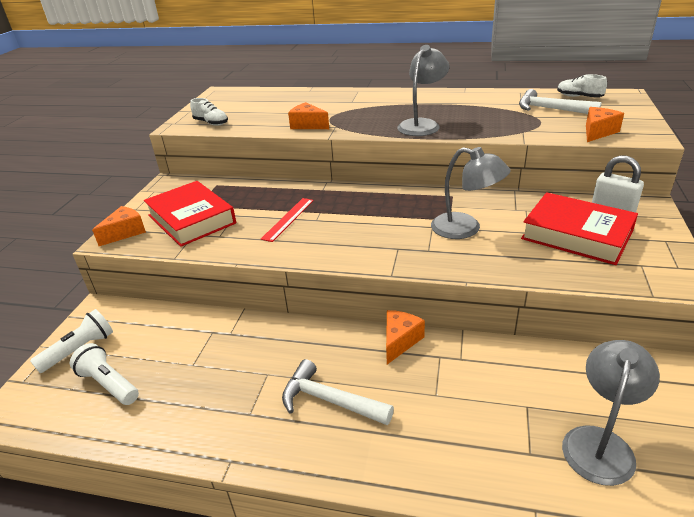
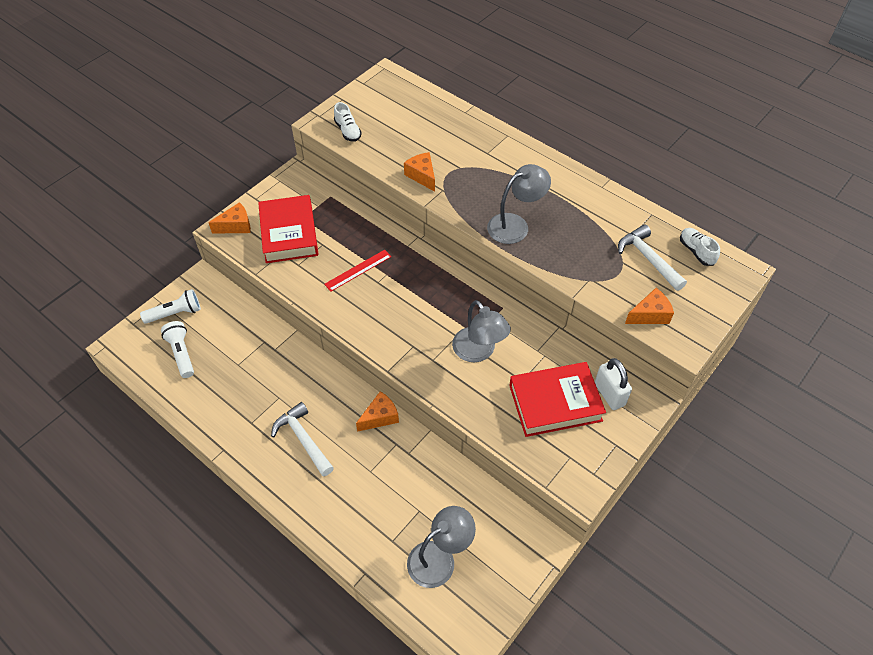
camera: 25 degrees right, 20 degrees up
red book [521,192,638,265] -> red book turned 75 degrees counterclockwise [509,362,606,437]

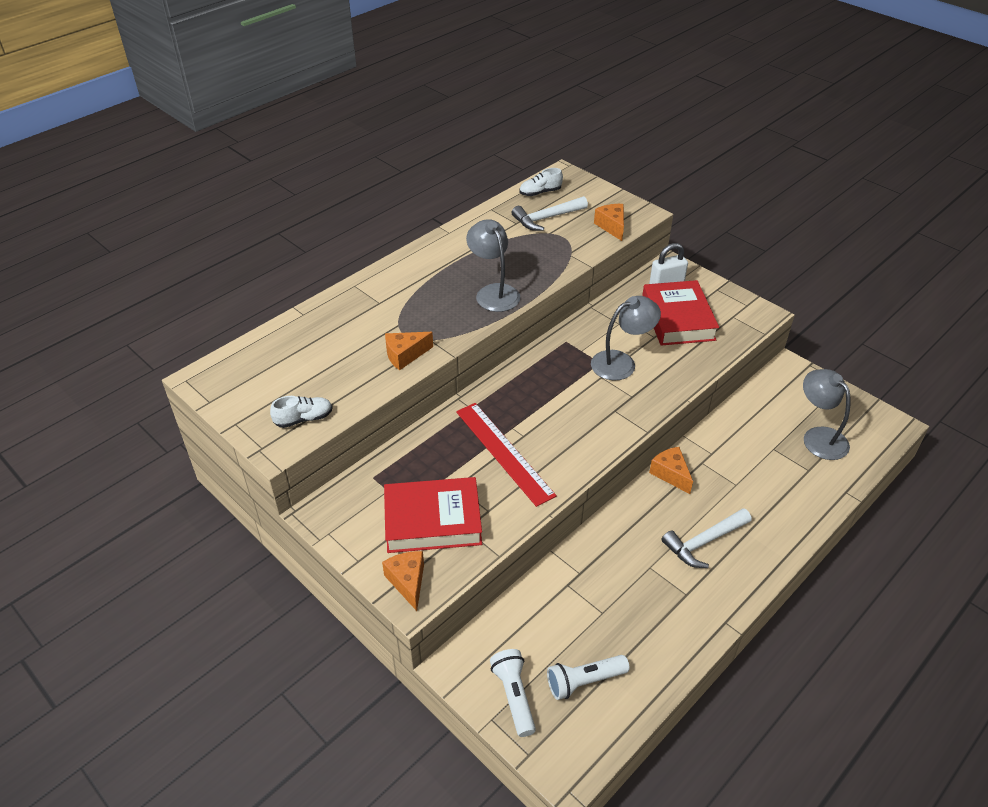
camera: 85 degrees left, 10 degrees down
red ruler [324,250,391,292] -> red ruler [456,403,557,507], size x1.66

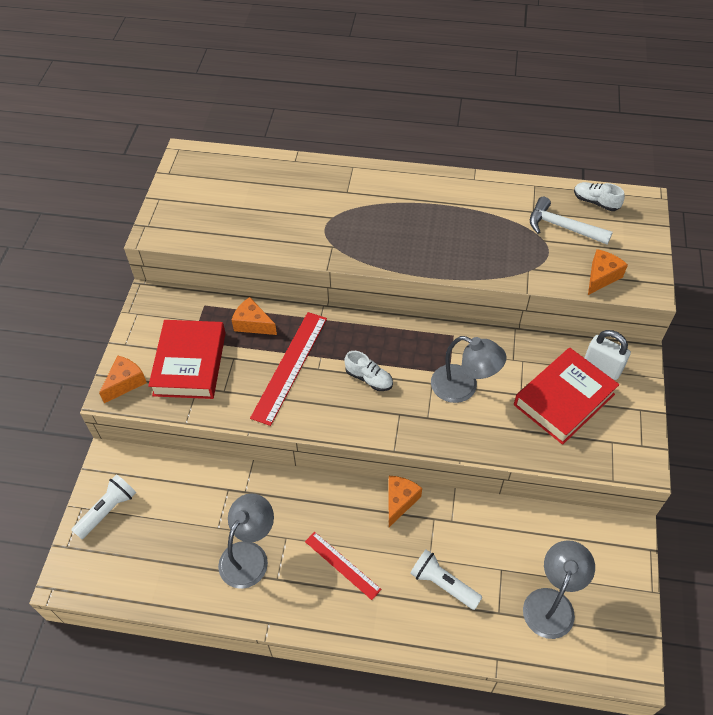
camera: 55 degrees right, 10 degrees up
white shoe [270,396,333,428] -> white shoe moved to [344,351,393,391]
red book [384,477,482,553] -> red book turned 45 degrees clockwise [148,320,226,399]
orange cheese [385,332,433,370] -> orange cheese moved to [232,297,277,335]
grey lamp [466,219,520,312] -> grey lamp moved to [218,493,274,589]
white flashlight [547,655,630,700] -> white flashlight moved to [410,550,482,610]
white hammer [662,508,752,568] -> red ruler [305,532,382,600]

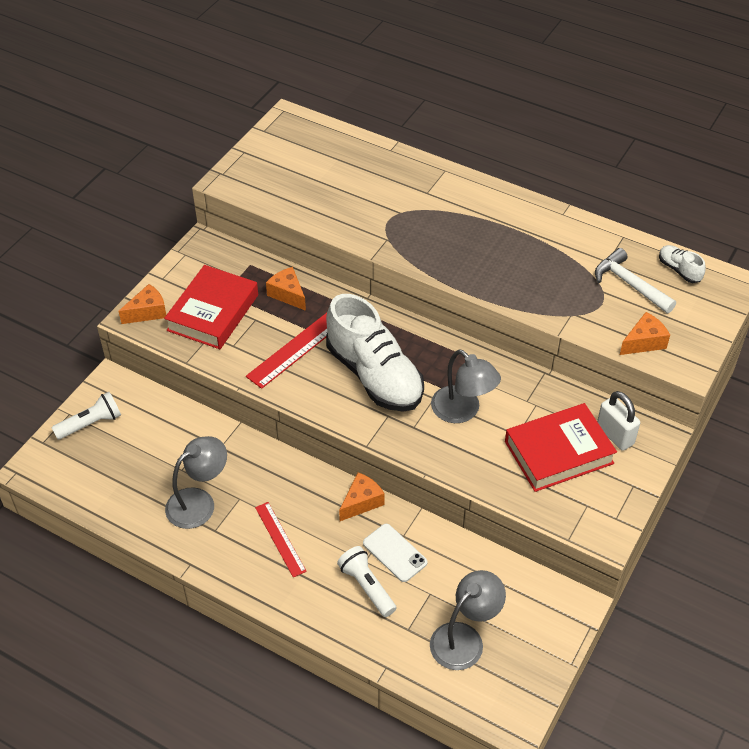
camera: 20 degrees right, 5 degrees down
white shoe [344,351,393,391] -> white shoe [326,294,424,411], size x2.38
none -> white phone [363,524,427,582]

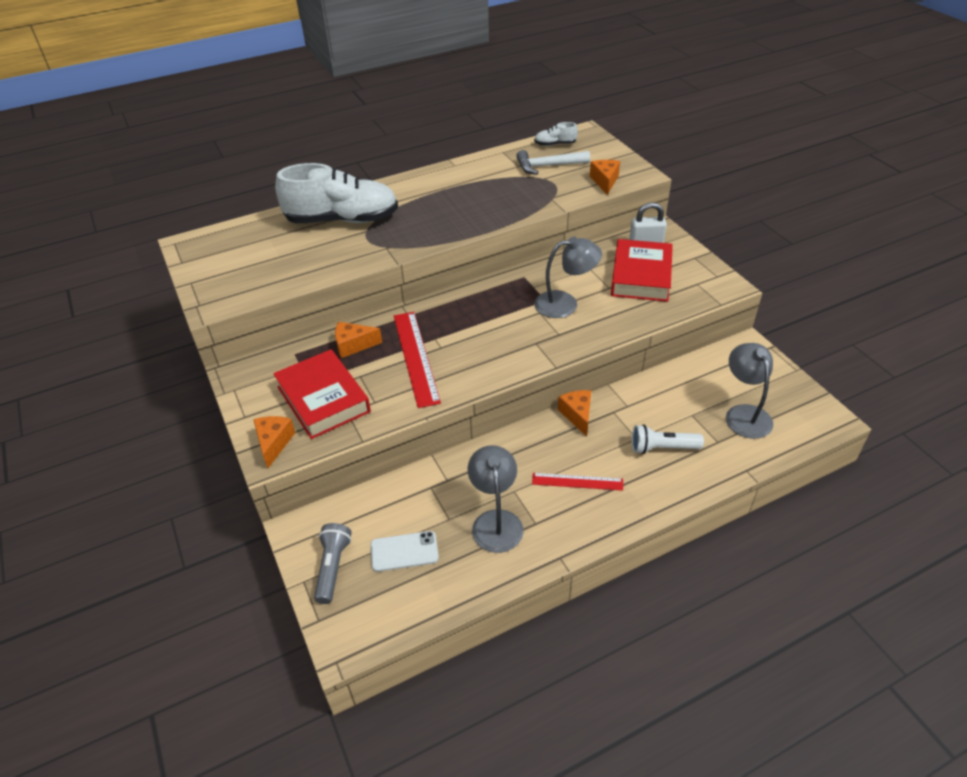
camera: 55 degrees left, 5 degrees down
white flashlight [51,392,121,440] -> grey flashlight [314,523,352,604]
white shoe [326,294,424,411] -> white shoe moved to [275,163,398,223]
white phone [363,524,427,582] -> white phone moved to [370,531,439,572]

